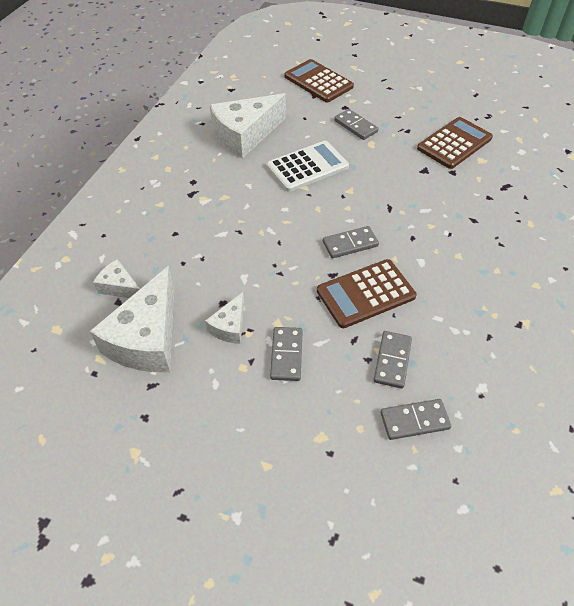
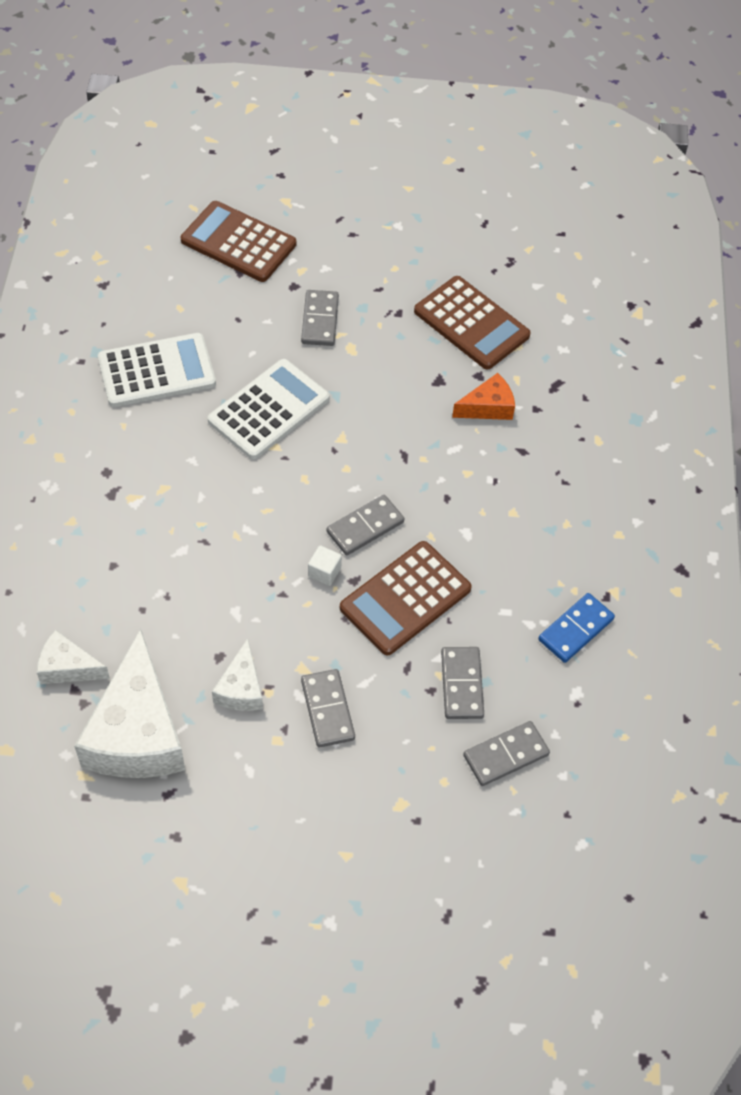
camera: 20 degrees left, 5 degrees up
white cheese [210,93,286,159] -> white calculator [98,333,216,407]
grey domino [334,109,379,140] -> grey domino turned 60 degrees clockwise [301,290,339,346]
brown calculator [417,117,493,169] -> brown calculator turned 105 degrees clockwise [414,276,531,370]
none -> white cube [308,545,342,586]
none -> orange cheese [452,373,515,420]
none -> blue domino [538,593,615,663]

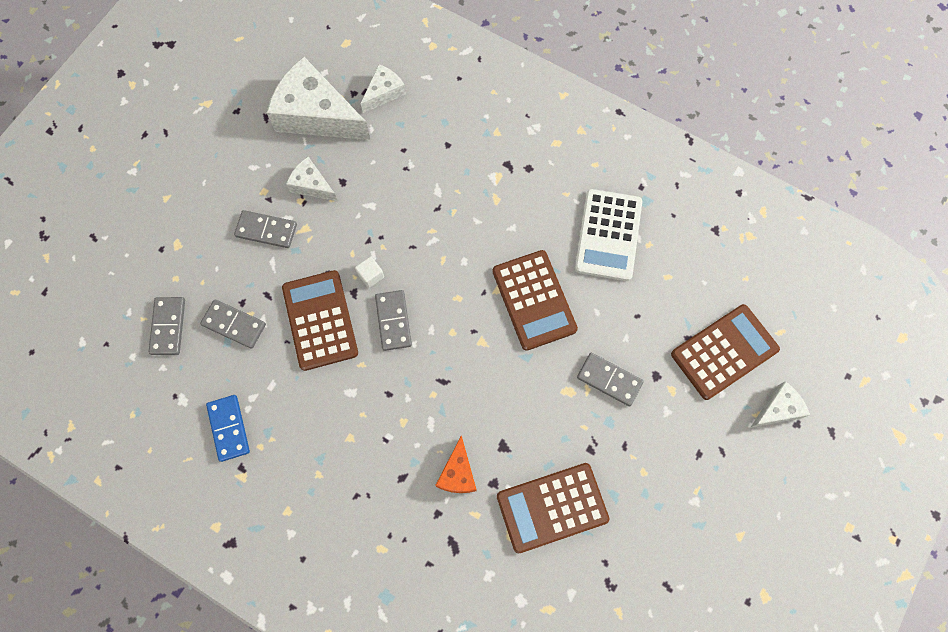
camera: 120 degrees right, 15 degrees up
white calculator [208,359,329,459] -> brown calculator [492,250,578,351]
none -> white cheese [750,381,810,428]

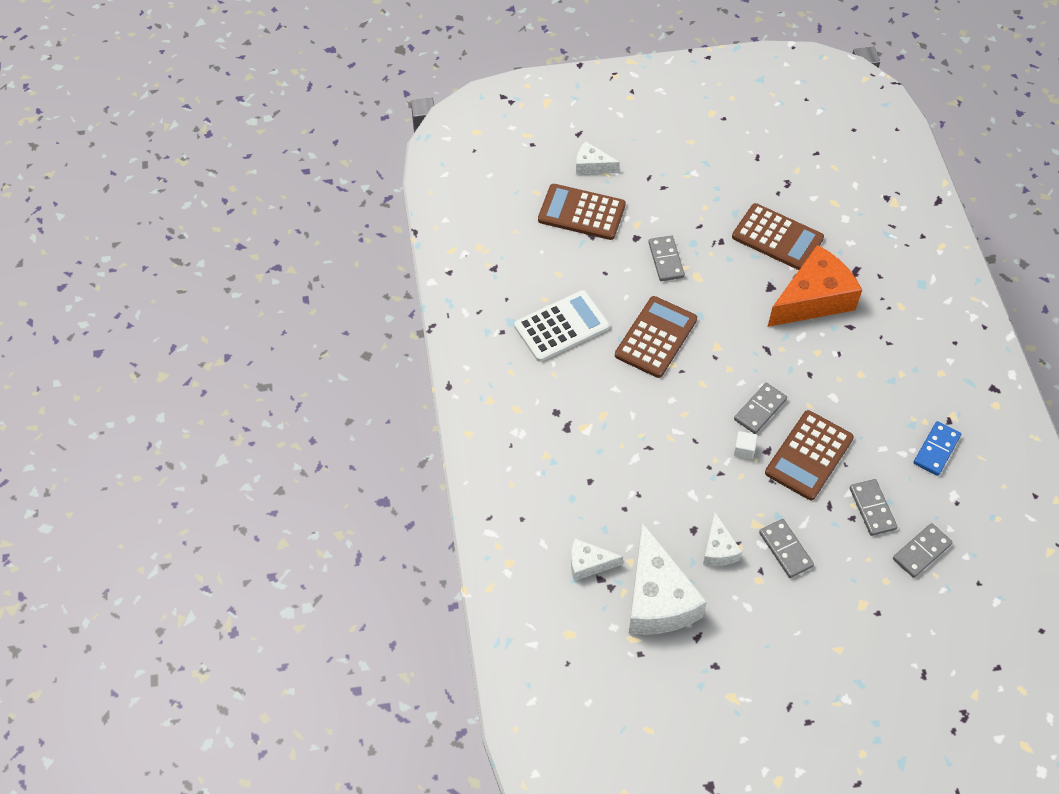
camera: 130 degrees left, 15 degrees down
orange cheese [435,435,476,493] -> orange cheese [768,245,862,327], size x2.00

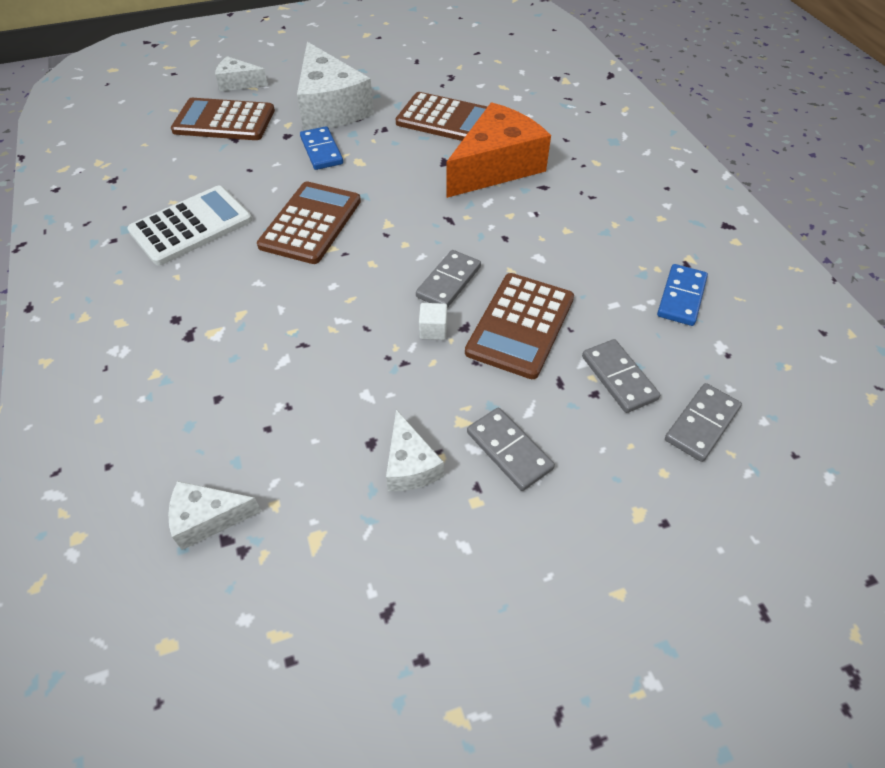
camera: 10 degrees left, 5 degrees down
white cheese [628,522,707,635] -> white cheese moved to [297,42,374,130]
grey domino [648,236,685,281] -> blue domino [300,126,343,170]

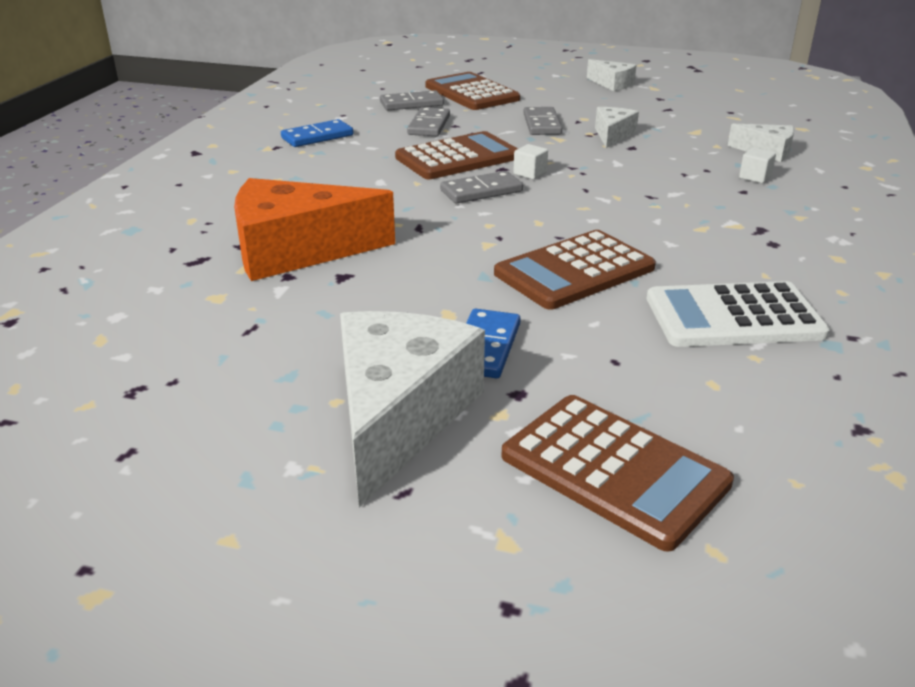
camera: 145 degrees left, 20 degrees down
white cheese [215,56,268,92] -> white cheese moved to [587,59,637,91]
brown calculator [396,92,488,141] -> brown calculator moved to [425,72,520,110]
none -> white cube [739,148,776,183]

